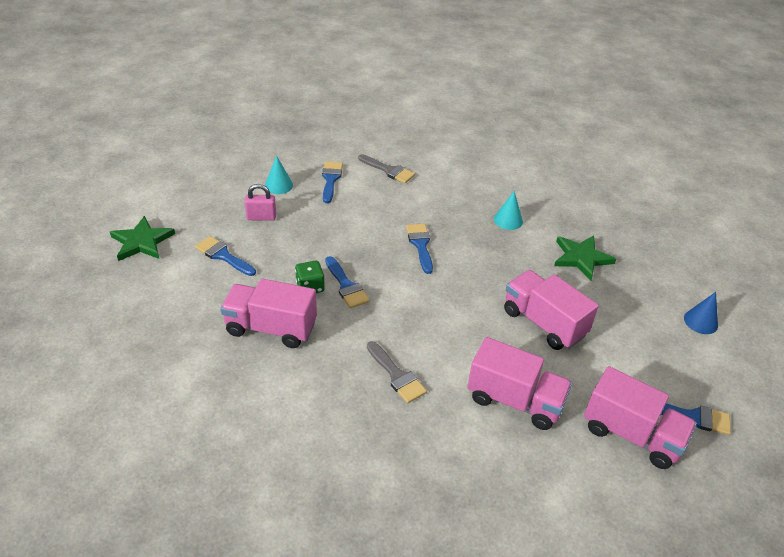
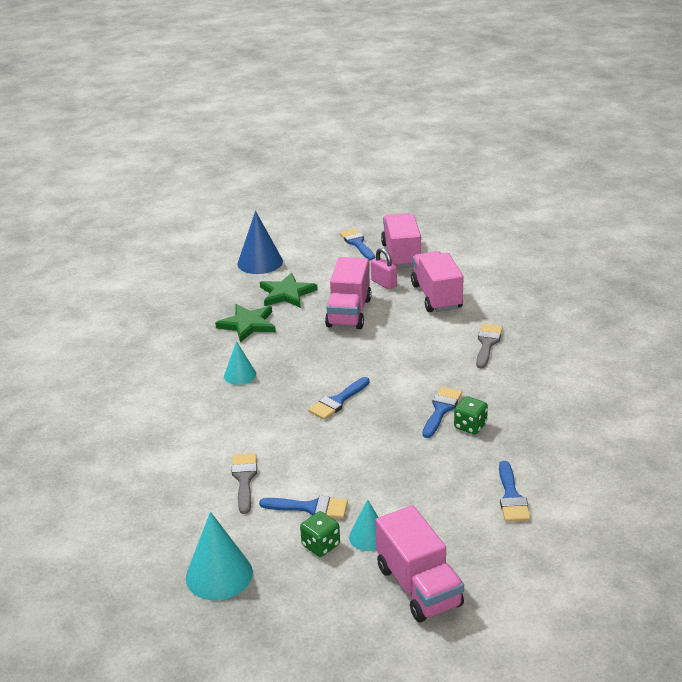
camera: 125 degrees left, 10 degrees down
green star [110,216,175,261] -> green star moved to [260,273,317,308]
pink truck [220,279,317,348] -> pink truck moved to [375,505,464,622]
pink padlock [244,184,276,221] -> pink padlock moved to [371,248,397,290]
blue brush [322,162,343,203] -> blue brush turned 135 degrees counterclockwise [259,496,348,519]
blue cone [684,292,718,334] -> blue cone [238,211,283,274], size x1.64
none -> turquoise cone [186,512,253,600]
none -> green dice [300,511,340,557]

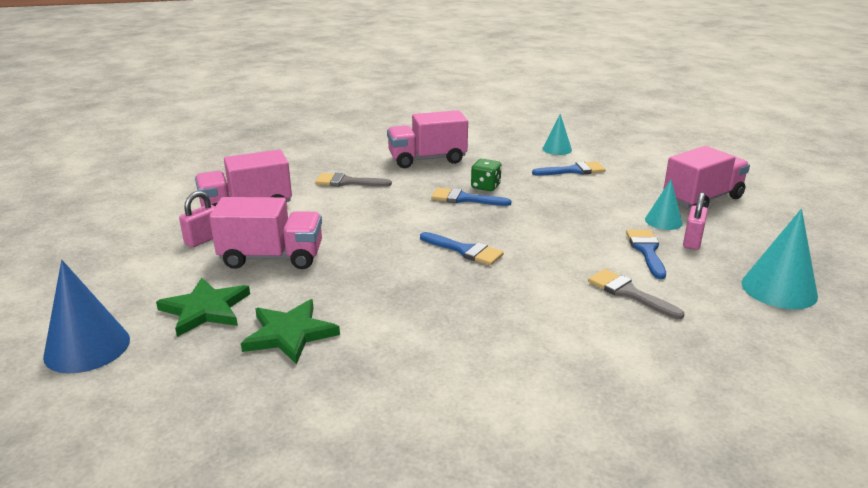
camera: 100 degrees left, 5 degrees down
turquoise cone [224,341,256,385] -> turquoise cone moved to [542,114,572,155]
grey brush [232,453,257,514] -> grey brush turned 60 degrees clockwise [588,269,684,319]
green dice [300,511,340,557] -> pink padlock [683,192,708,250]
blue brush [340,228,375,260] -> none
pink truck [381,213,421,269] -> pink truck moved to [387,110,468,168]

